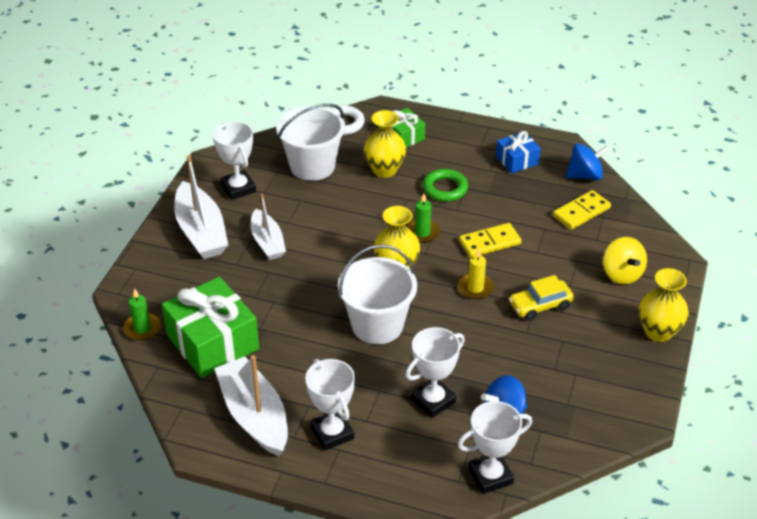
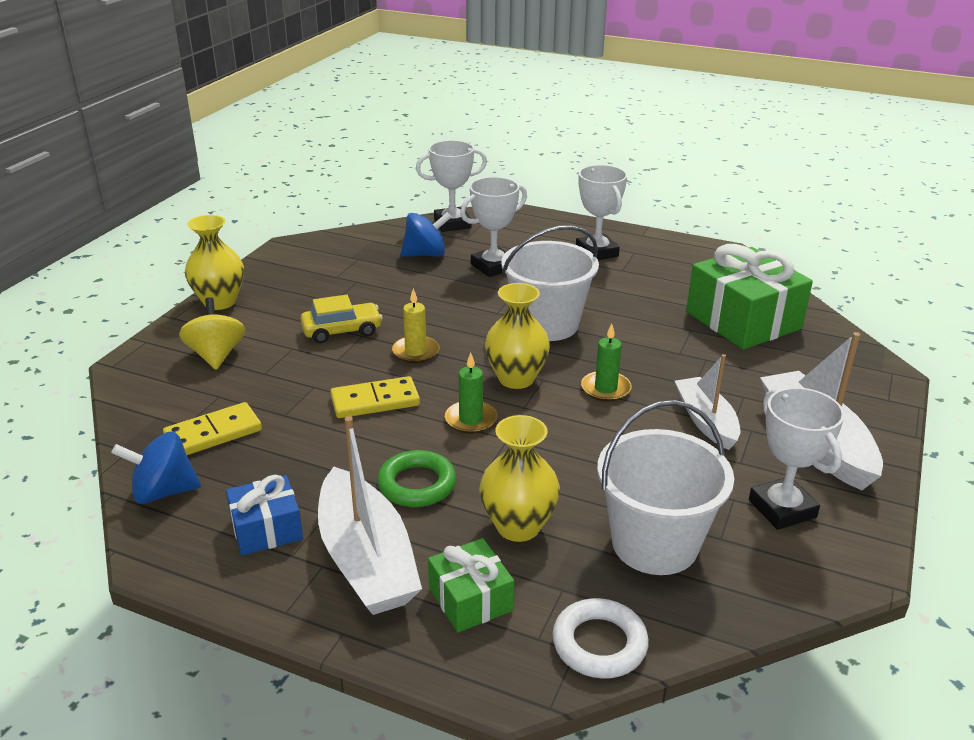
camera: 175 degrees left, 10 degrees down
green candle [123,288,161,340] -> green candle moved to [581,324,632,402]
white boat [214,355,288,456] -> white boat moved to [318,416,422,615]

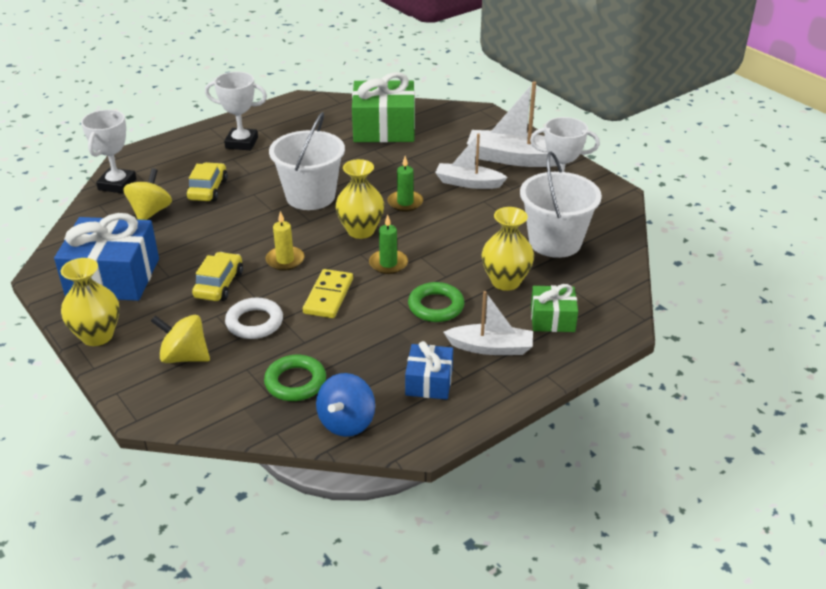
camera: 60 degrees left, 5 degrees up
yellow domino [163,402,262,455] -> green ring [264,355,326,401]
white boat [318,416,422,615] -> white boat [443,291,533,355], size x0.64
blue spinning top [401,212,451,257] -> yellow spinning top [123,168,172,220]
white trophy [460,177,527,277] -> yellow car [186,162,228,201]
white ring [552,598,649,678] -> white ring moved to [225,298,283,339]
none -> blue gift [54,213,159,301]

